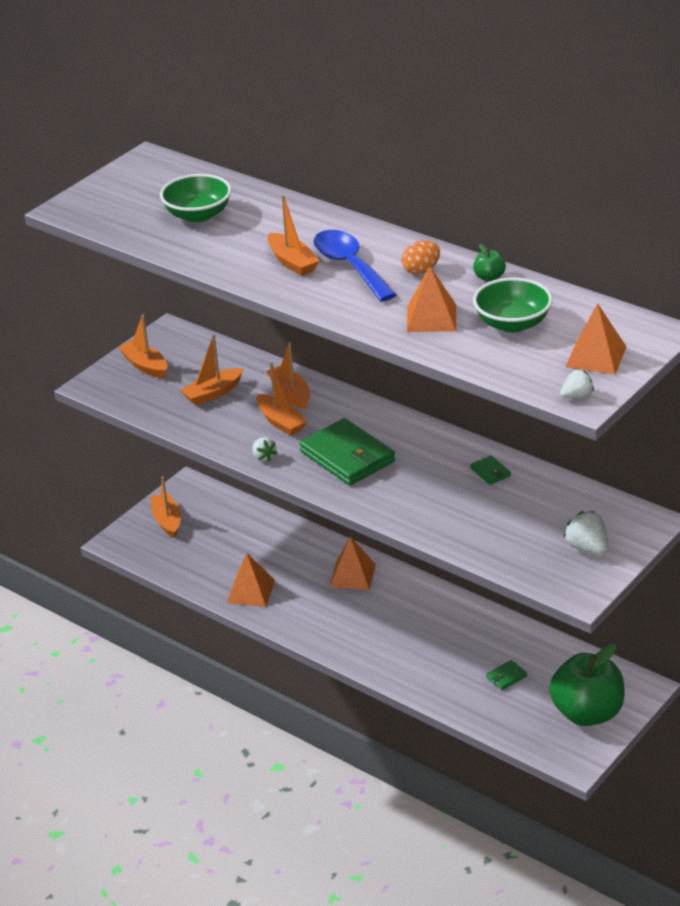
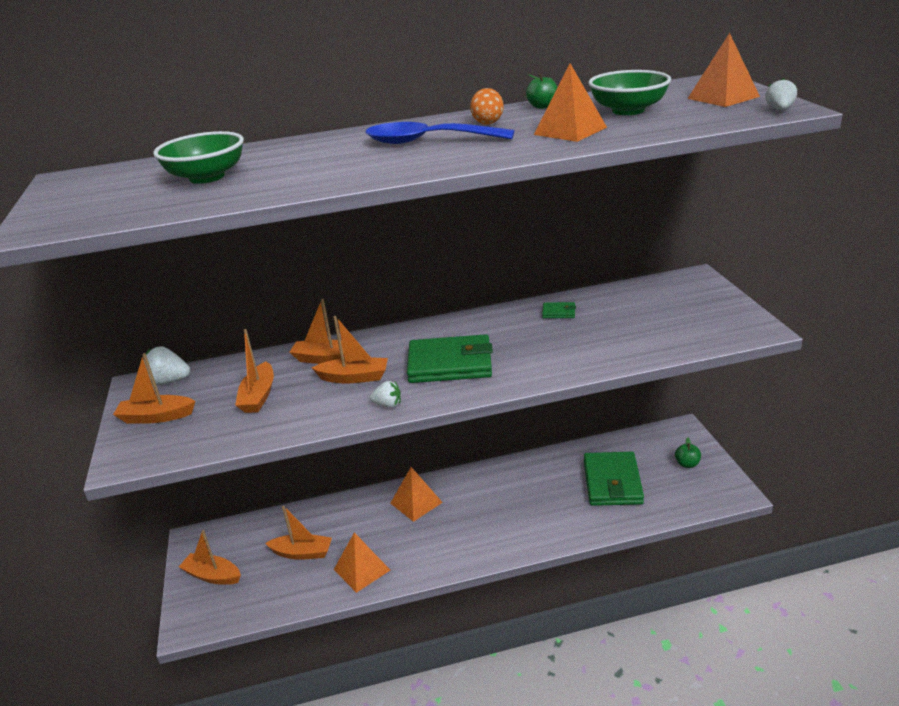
camera: 50 degrees left, 5 degrees down
orange boat [268,195,320,276] -> orange boat moved to [265,506,332,560]
green wallet [486,660,527,690] -> green wallet [584,452,644,506], size x2.35
green apple [549,644,625,726] -> green apple [675,437,701,468], size x0.40
white strawberry [563,511,608,556] -> white strawberry moved to [144,346,190,385]

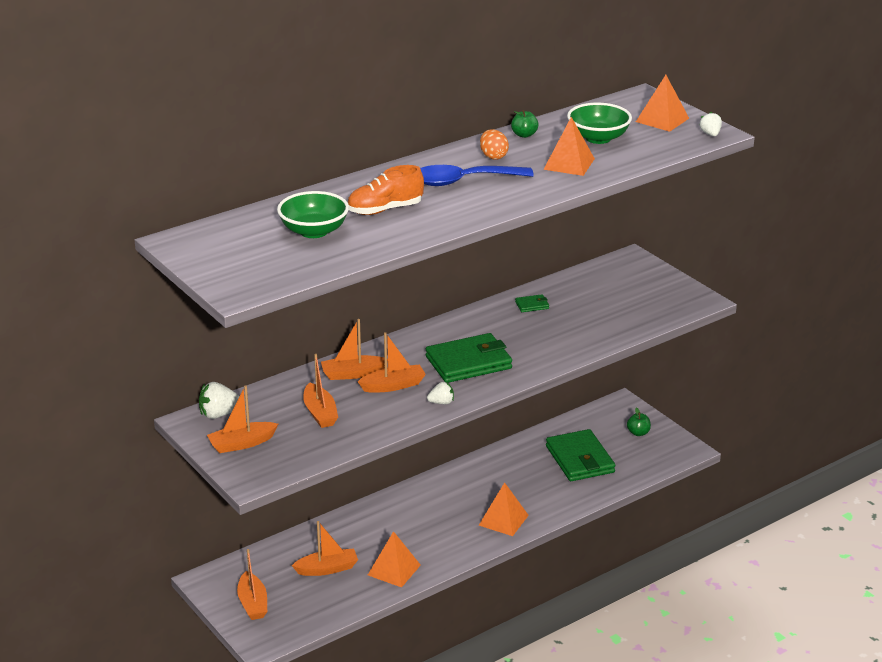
camera: 25 degrees left, 0 degrees up
orange boat [179,530,241,585] -> orange boat turned 105 degrees counterclockwise [237,549,267,620]
orange pyramid [390,467,443,522] -> orange pyramid moved to [479,482,529,536]
none -> orange shoe [347,165,424,215]

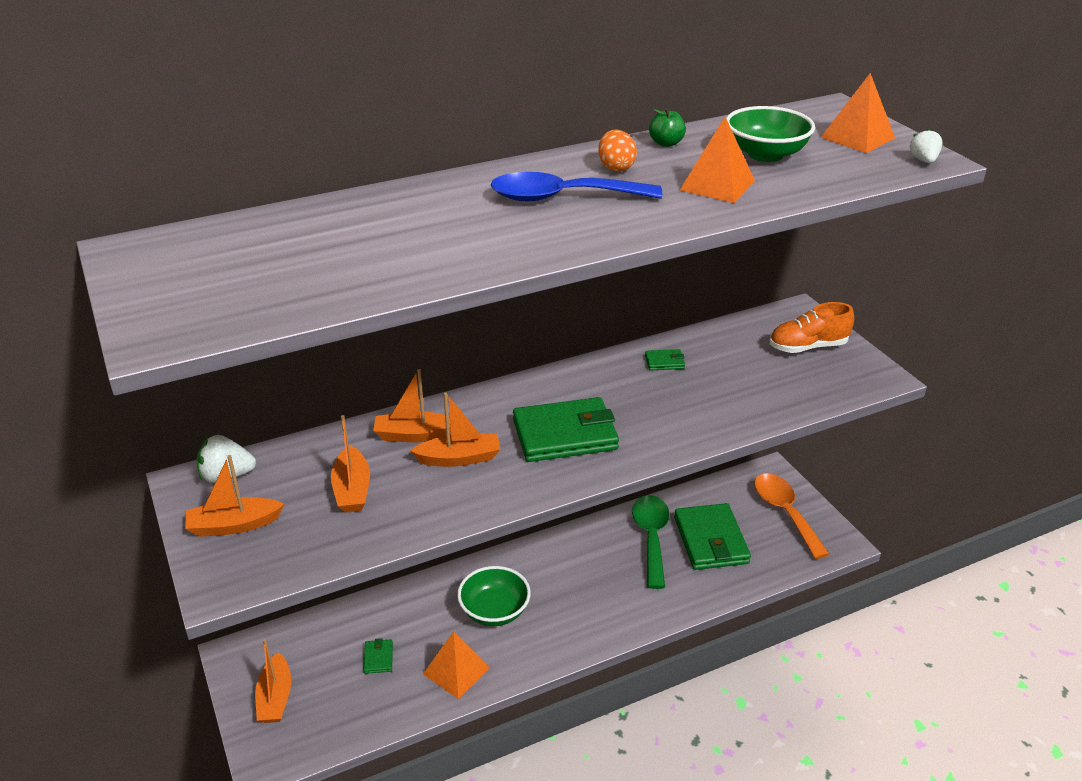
camera: 10 degrees right, 5 degrees up
green bowl [277,191,349,238] -> green bowl moved to [457,566,531,626]
orange boat [292,521,358,576] -> green wallet [363,638,393,674]
orange shoe [347,165,424,215] -> orange shoe moved to [770,302,854,353]
white strawberry [427,382,454,404] -> none
orange pyramid [479,482,529,536] -> none
green apple [627,408,651,436] -> orange spoon [754,473,830,559]
none -> green spoon [632,495,670,589]

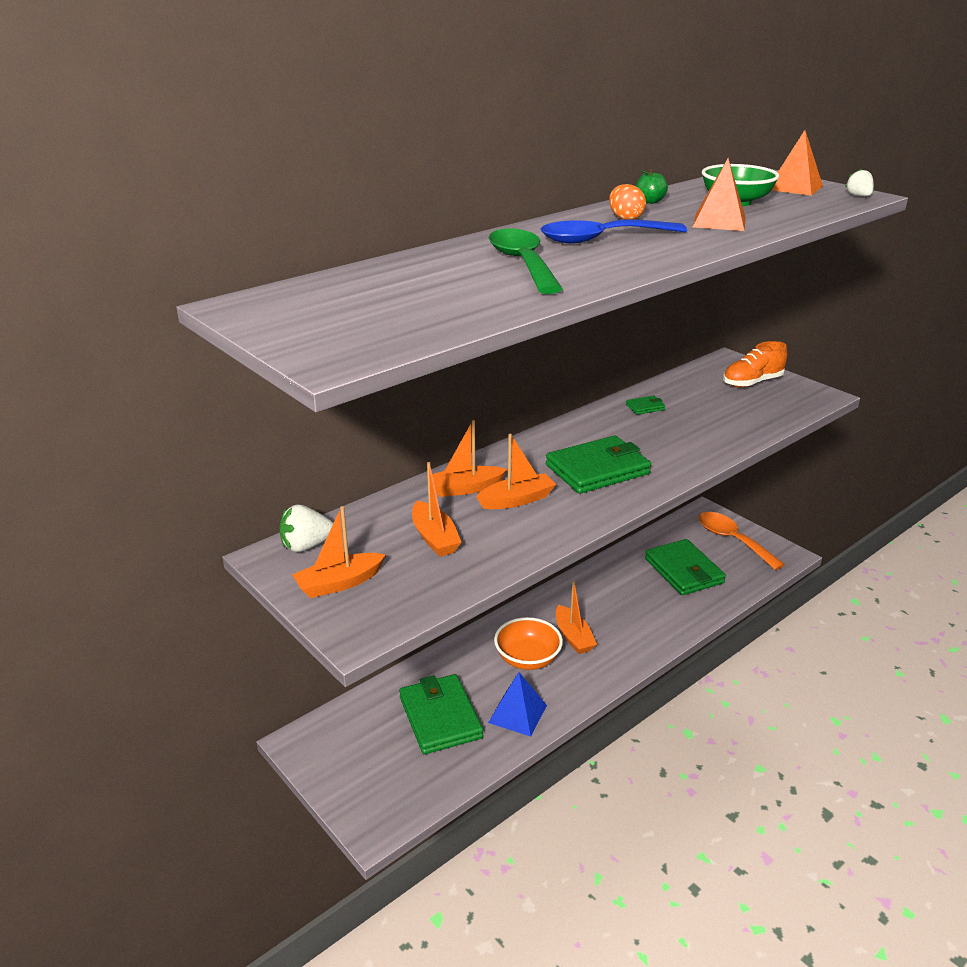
camera: 15 degrees left, 5 degrees down
orange boat [255,639,291,723] -> orange boat moved to [556,581,597,654]
green wallet [363,638,393,674] -> green wallet [399,674,483,754], size x2.35
orange pyramid [423,631,490,699] -> blue pyramid [488,672,547,737]
green bowl [457,566,531,626] -> orange bowl [494,617,563,670]
green spoon [632,495,670,589] -> green spoon moved to [489,229,563,294]

